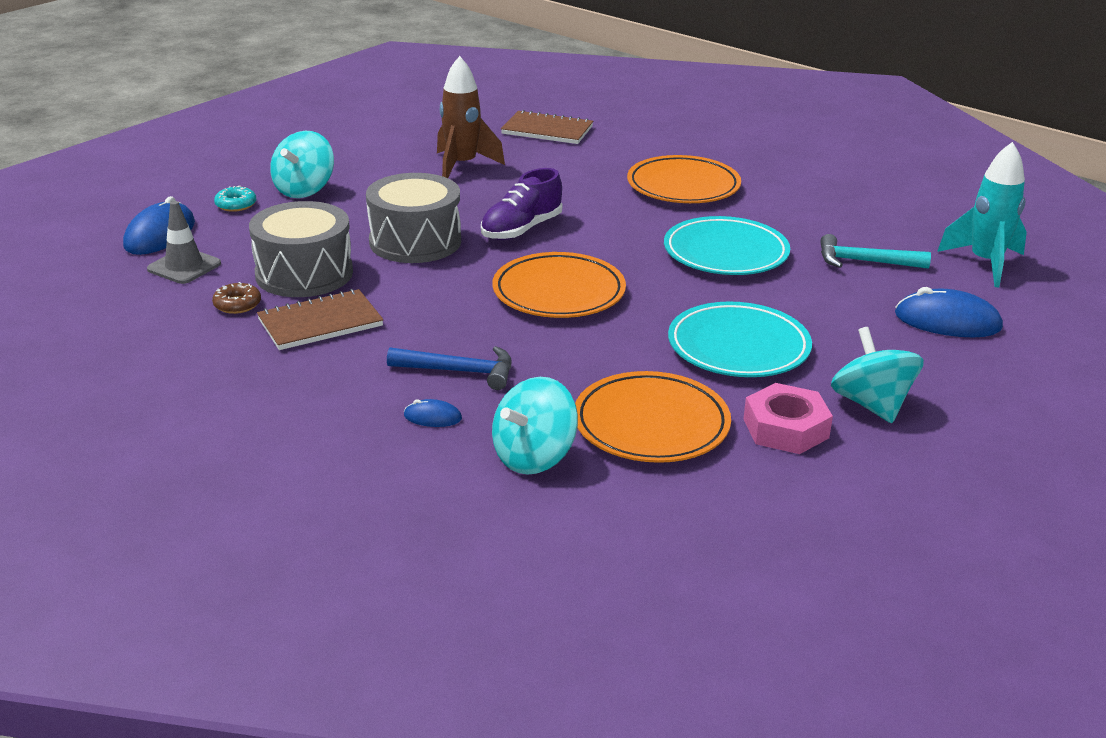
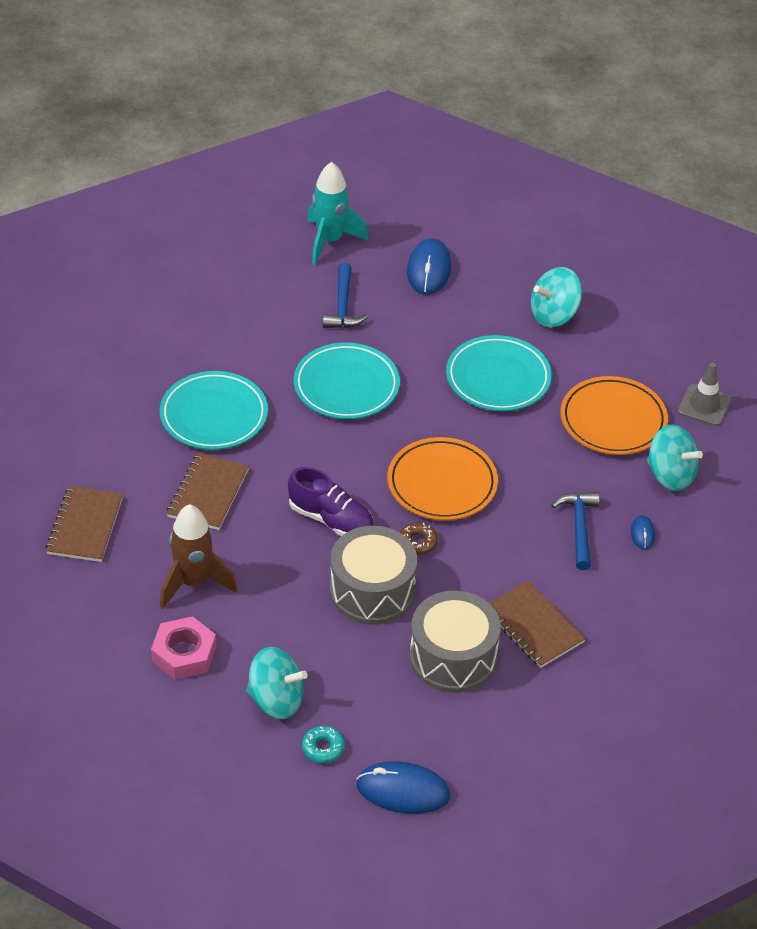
camera: 100 degrees left, 15 degrees up
grey traffic cone [147,201,221,284] -> grey traffic cone moved to [678,363,732,426]
brown donut [212,282,261,314] -> brown donut moved to [400,522,438,555]
orange plate [627,155,741,203] -> turquoise plate [160,371,268,450]
pink nut [743,383,833,454] -> pink nut moved to [151,616,216,680]
turquoise hammer [820,234,931,269] -> blue hammer [323,263,368,328]
none -> brown notebook [167,453,249,530]

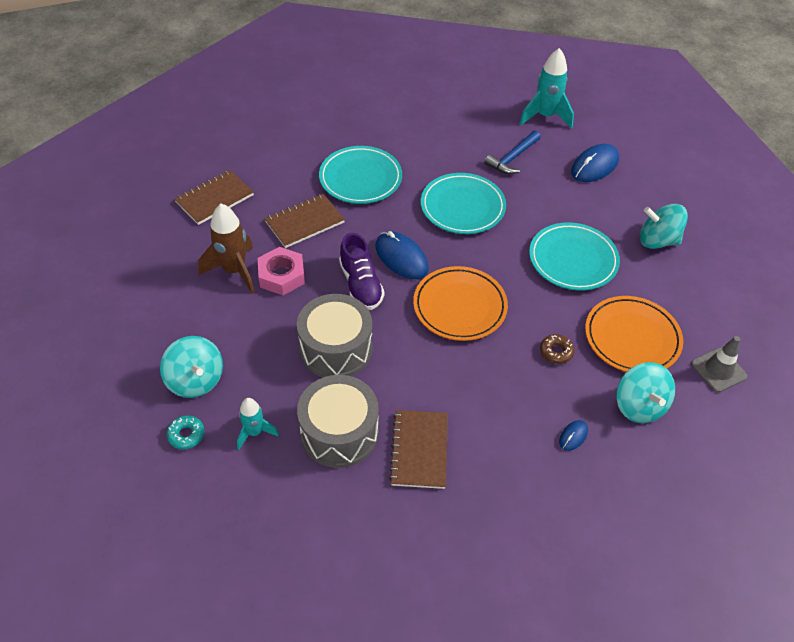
camera: 40 degrees right, 5 degrees up
pink nut [151,616,216,680] -> pink nut moved to [258,247,305,295]
blue mouse [356,761,450,814] -> blue mouse moved to [375,231,429,279]
brown donut [400,522,438,555] -> brown donut moved to [540,334,574,364]
blue hammer [551,492,599,570] -> none
none -> turquoise rocket [237,398,279,450]

